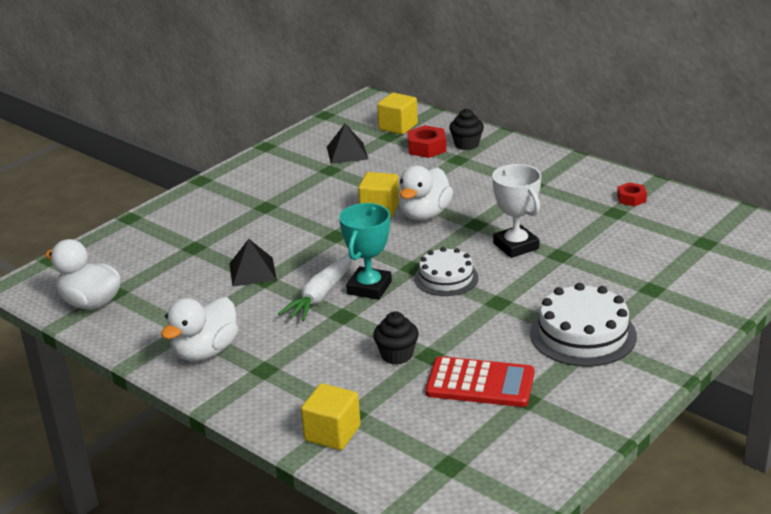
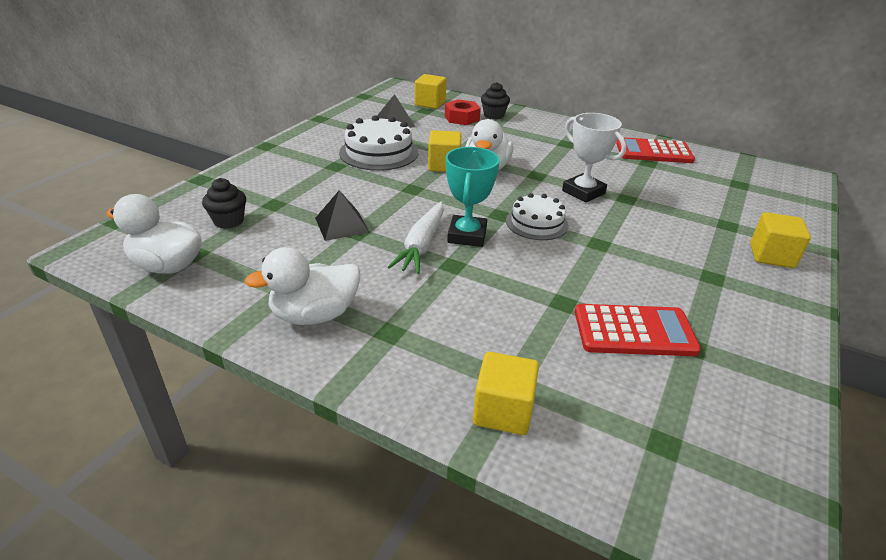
camera: 15 degrees left, 5 degrees up
white duck [161,297,238,361] -> white duck turned 45 degrees clockwise [245,247,360,325]
black cupcake [373,311,419,365] -> black cupcake moved to [202,178,246,229]
white cake [530,283,637,367] -> white cake moved to [339,115,418,171]
red nut [617,182,647,206] -> red calculator [616,137,695,163]
none -> yellow cube [750,212,811,268]

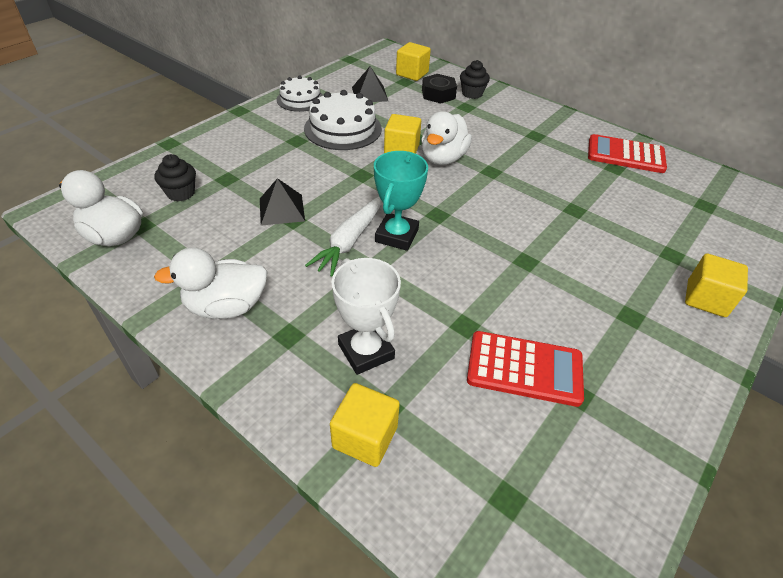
camera: 10 degrees right, 10 degrees up
red nut [445,99,481,125] -> black nut [422,74,457,103]
white cake [506,193,569,240] -> white cake moved to [277,76,324,112]
white trophy [562,113,626,203] -> white trophy moved to [332,258,401,375]

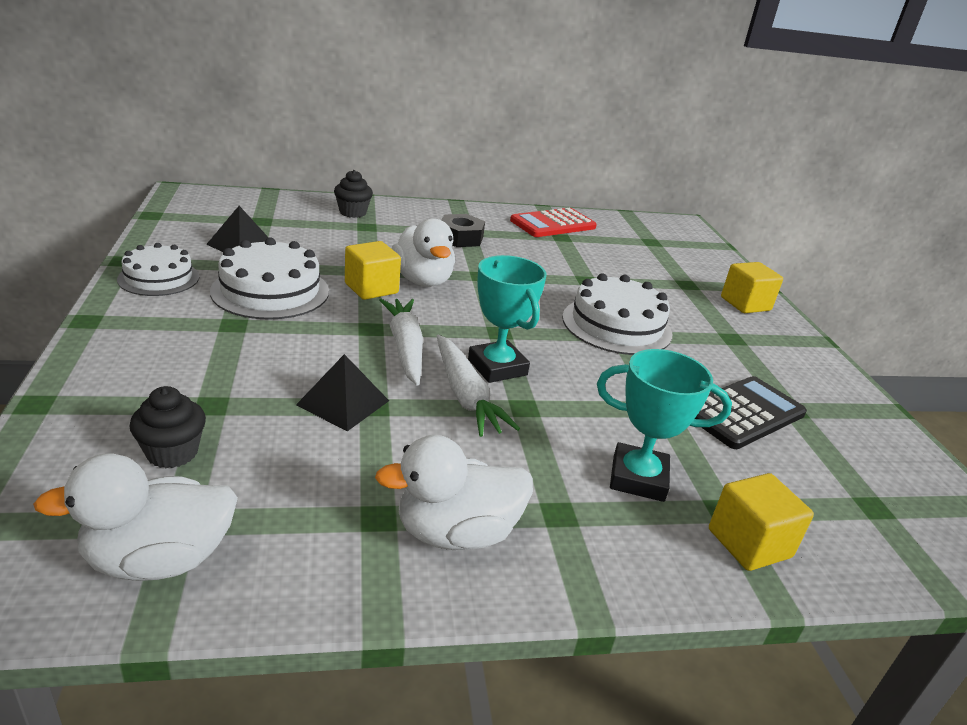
camera: 50 degrees left, 15 degrees down
white duck [154,248,268,319] -> white duck turned 45 degrees clockwise [375,435,533,550]
white trophy [332,258,401,375] -> turquoise trophy [597,349,732,502]
yellow cube [396,42,431,81] -> none
black nut [422,74,457,103] -> black nut moved to [441,214,485,247]
red calculator [467,331,584,407] -> black calculator [695,376,807,449]
none -> white carrot [379,299,423,386]
none -> white cake [562,273,672,355]

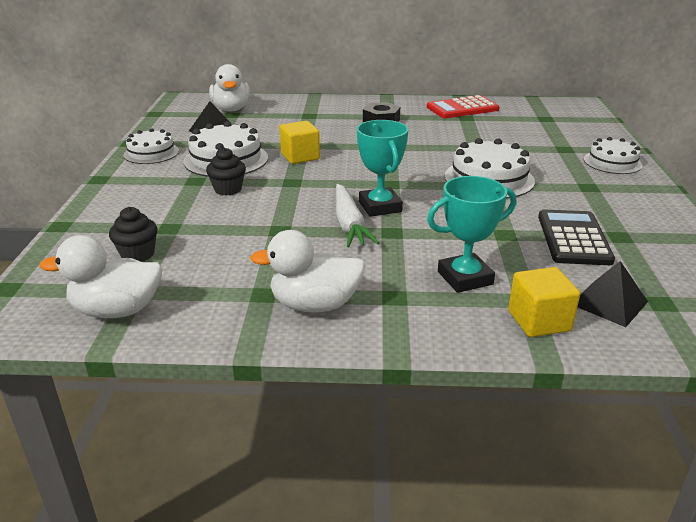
camera: 15 degrees right, 0 degrees up
black pyramid [296,354,389,431] -> black pyramid moved to [578,261,648,327]
black cupcake [334,170,373,218] -> black cupcake moved to [206,147,246,196]
white carrot [379,299,423,386] -> none
white duck [392,218,455,287] -> white duck moved to [209,64,250,111]
turquoise trophy [597,349,732,502] -> turquoise trophy turned 45 degrees counterclockwise [427,176,516,293]
black calculator [695,376,807,449] -> black calculator turned 60 degrees counterclockwise [538,209,615,265]
yellow cube [721,262,783,313] -> white cake [584,137,642,174]

